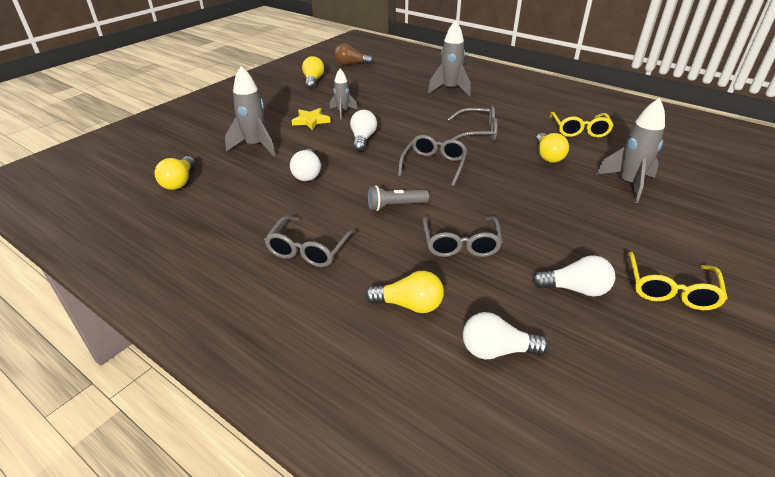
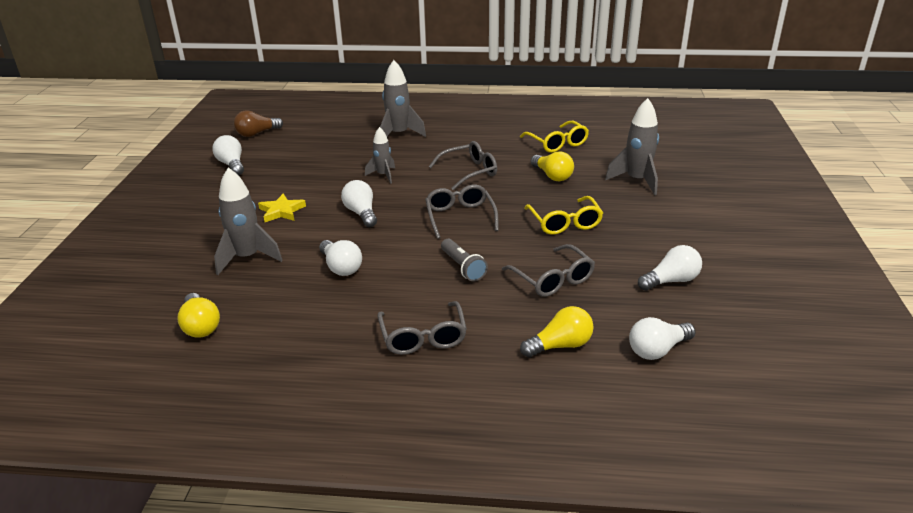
camera: 30 degrees left, 5 degrees down
yellow light bulb [302,56,324,89] -> white light bulb [212,135,244,175]
grey rocket [330,69,358,120] -> grey rocket moved to [365,127,395,184]
grey flashlight [368,186,429,211] -> grey flashlight turned 75 degrees counterclockwise [441,239,488,281]
yellow glasses [628,252,728,310] -> yellow glasses moved to [524,196,603,235]

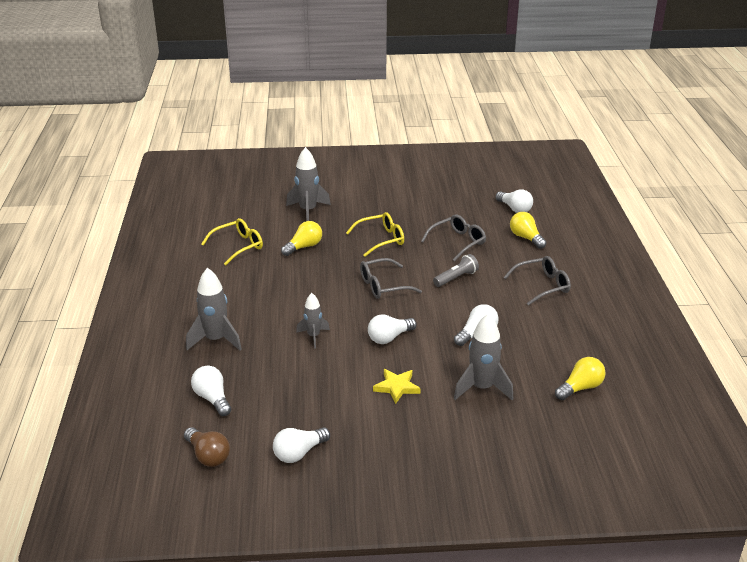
camera: 100 degrees left, 0 degrees up
grey glasses [429,141,497,190] -> none
white light bulb [638,245,702,291] -> white light bulb moved to [191,366,232,416]

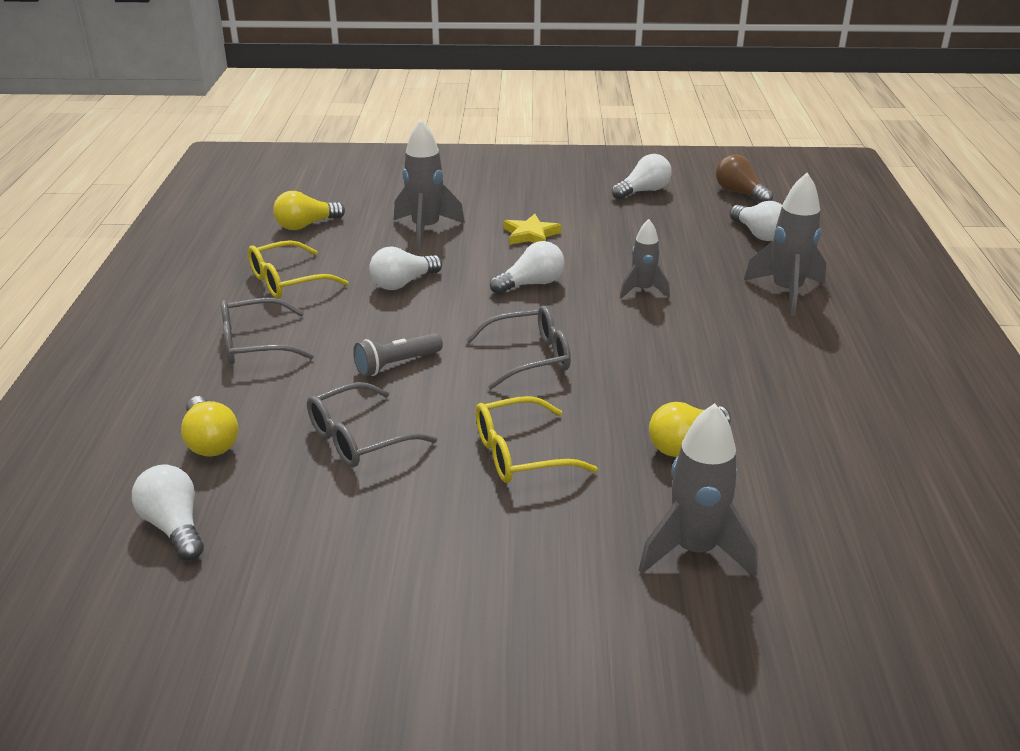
camera: 175 degrees left, 0 degrees up
yellow glasses [201,218,263,266] -> yellow glasses moved to [248,240,348,298]

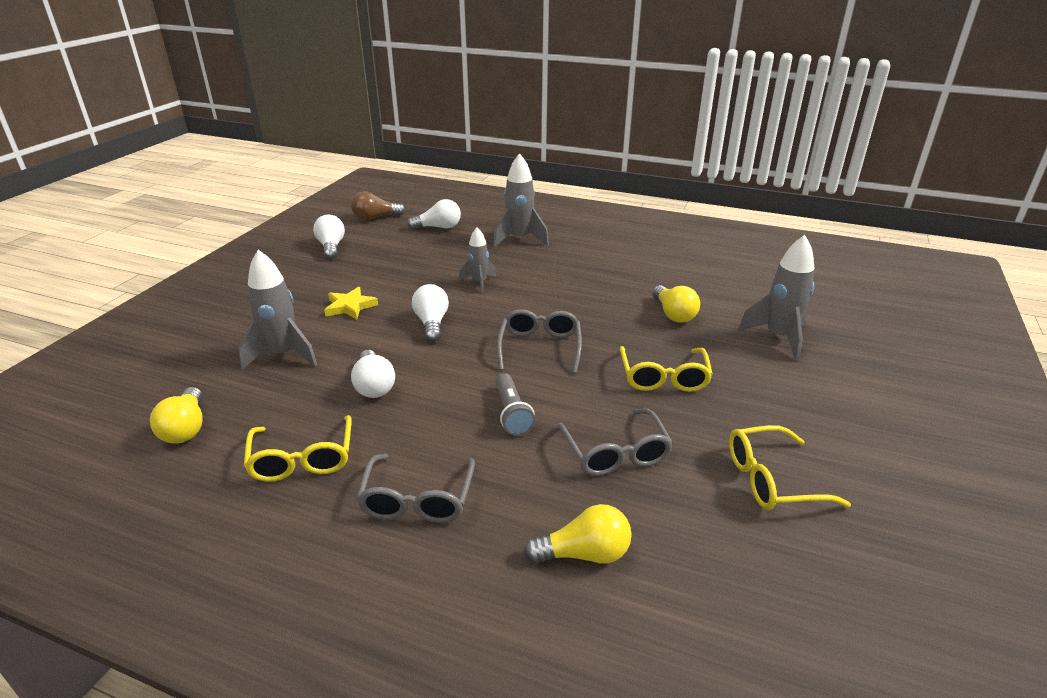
camera: 70 degrees left, 0 degrees up
white light bulb [132,464,204,561] -> none
none -> yellow glasses [729,425,851,510]

